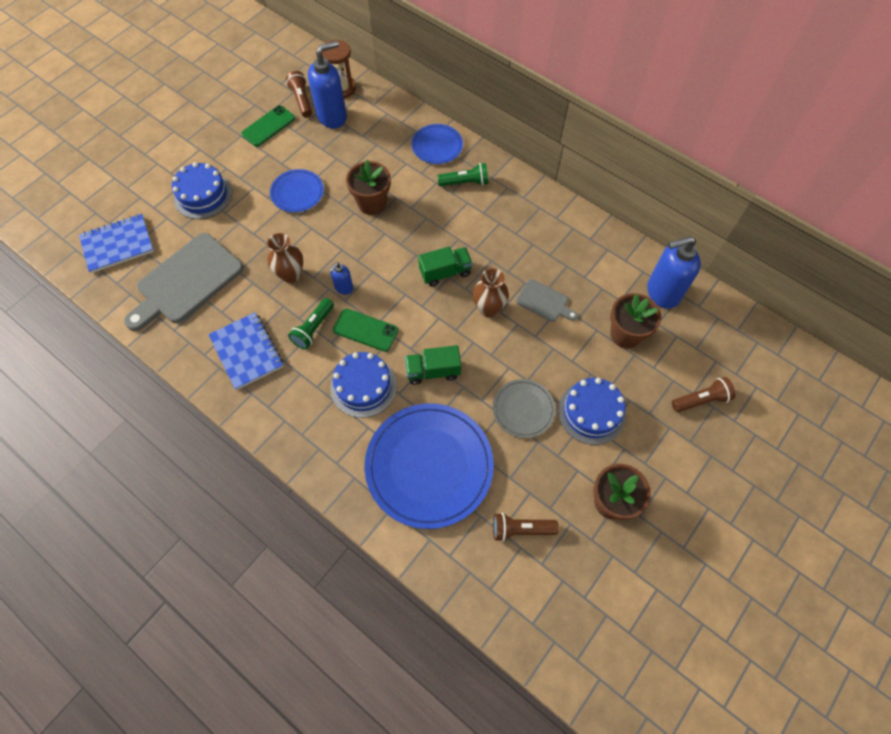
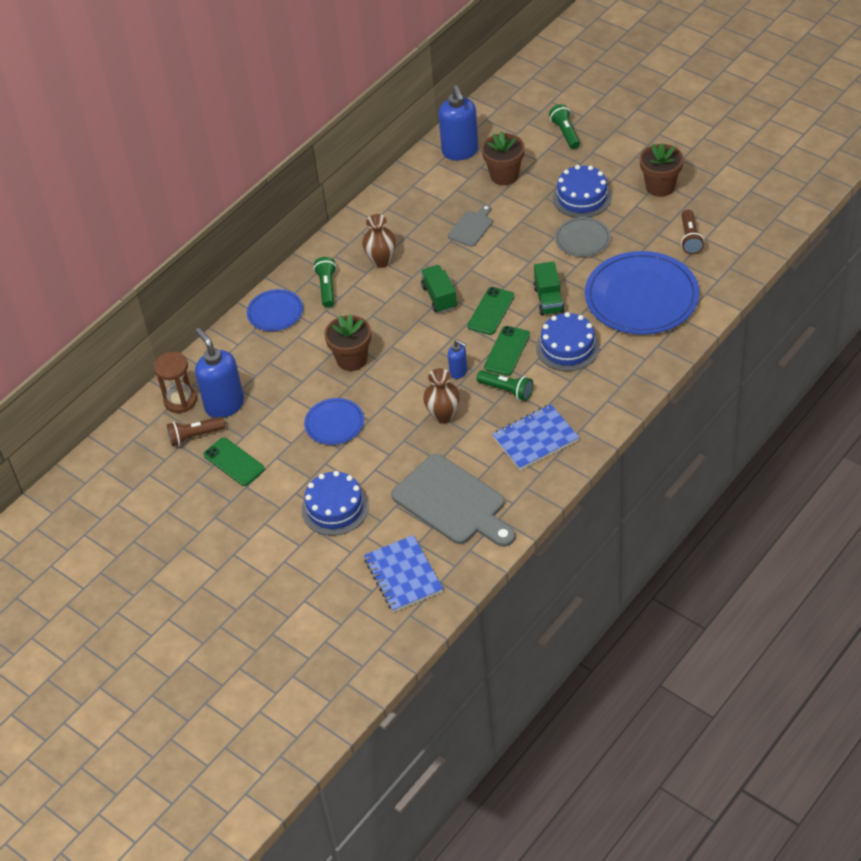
camera: 85 degrees left, 15 degrees down
brown vase [473,268,509,317] -> brown vase moved to [362,214,396,268]
brown flashlight [672,377,735,412] -> green flashlight [549,104,580,149]
none -> green phone [468,287,515,335]

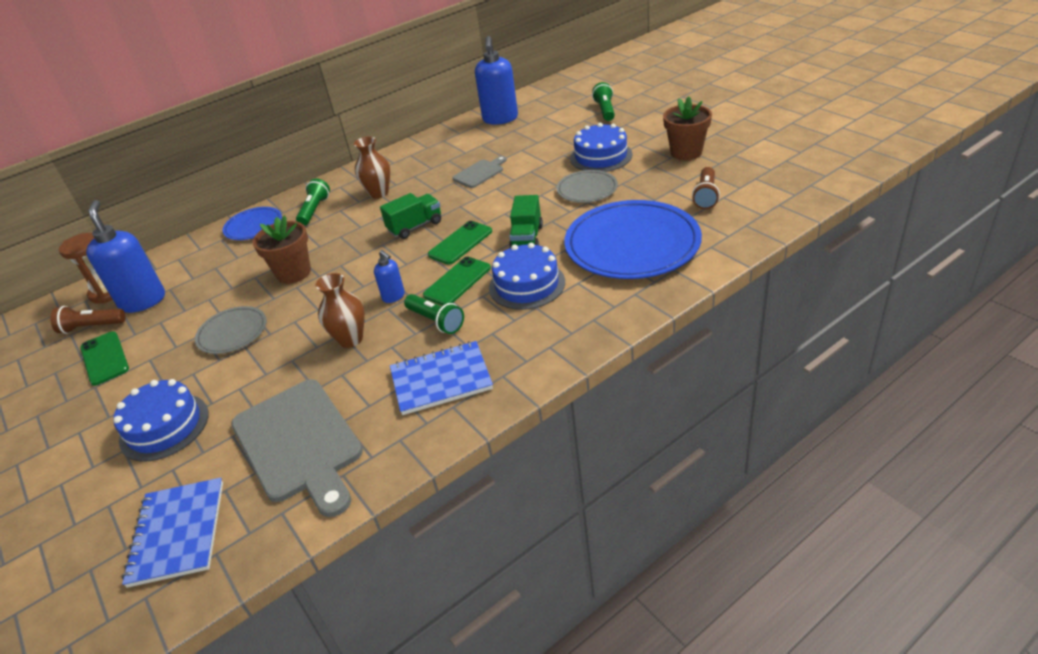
camera: 15 degrees right, 10 degrees down
blue plate [304,398,364,445] -> grey plate [195,306,267,354]
green truck [421,265,457,313] -> green truck turned 60 degrees clockwise [380,193,441,239]
brown flower pot [482,131,525,185] -> none

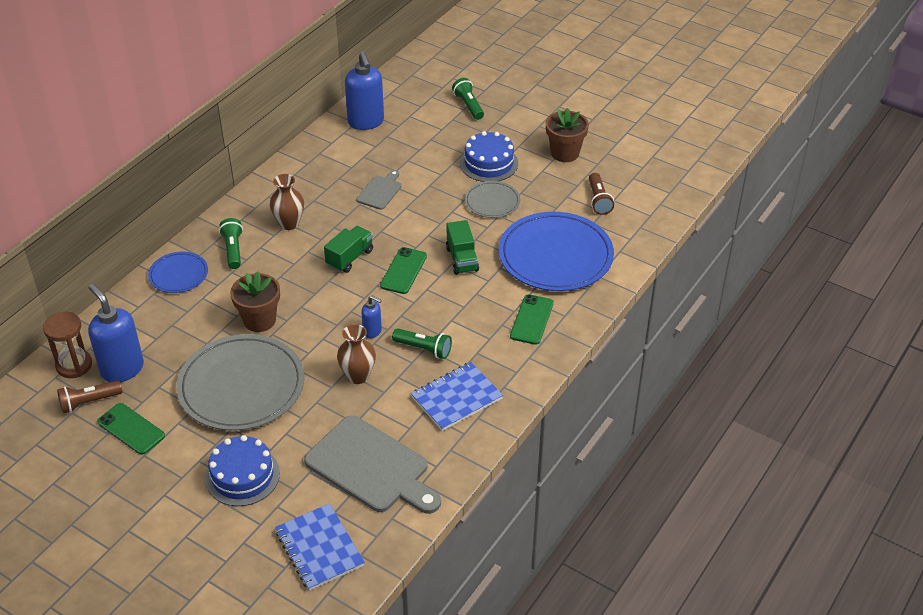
camera: 25 degrees left, 5 degrees up
grey plate [195,306,267,354] -> grey plate [176,334,304,431], size x1.97
green phone [423,257,491,305] -> green phone moved to [510,294,554,345]
blue cake [489,243,565,310] -> none

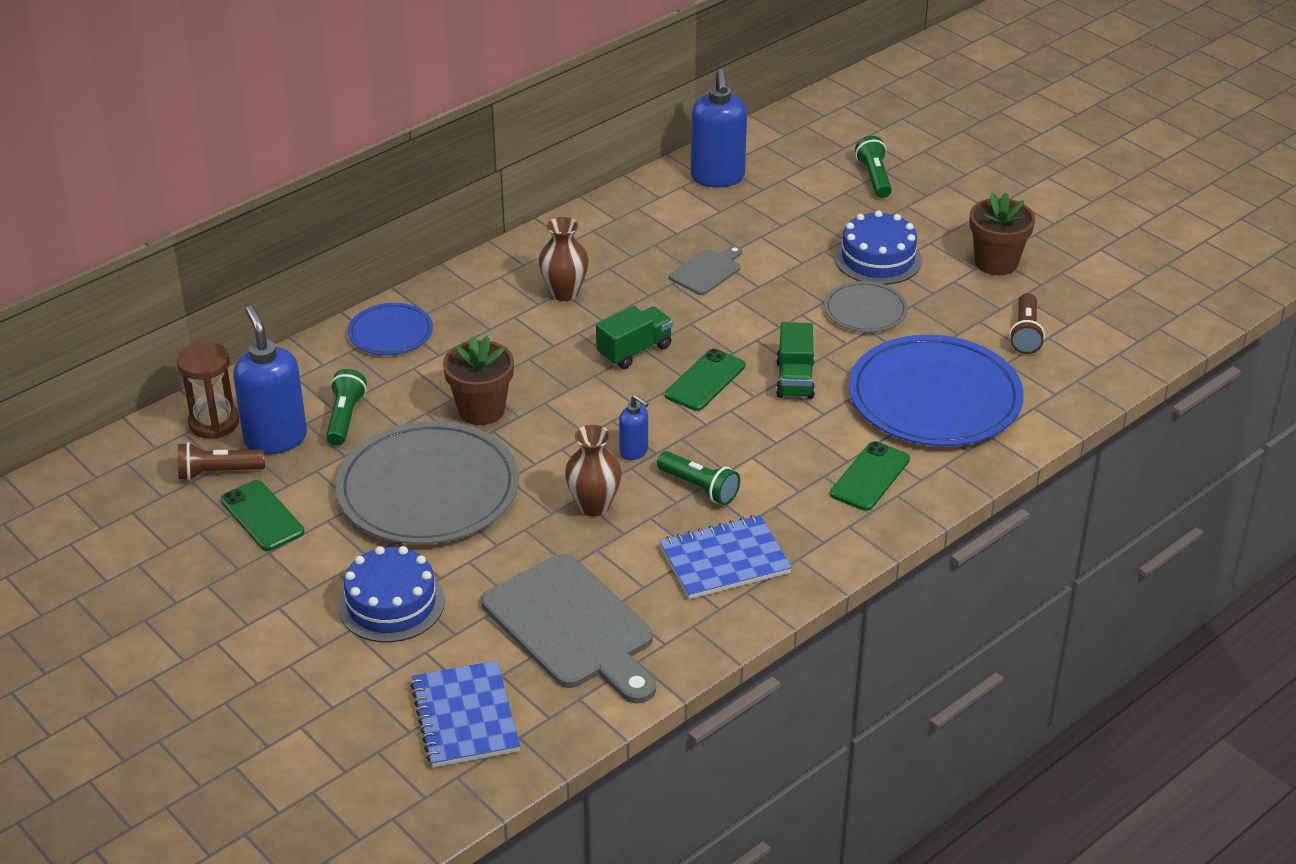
camera: 15 degrees right, 5 degrees down
green flashlight [219,218,243,269] -> green flashlight moved to [326,369,367,446]

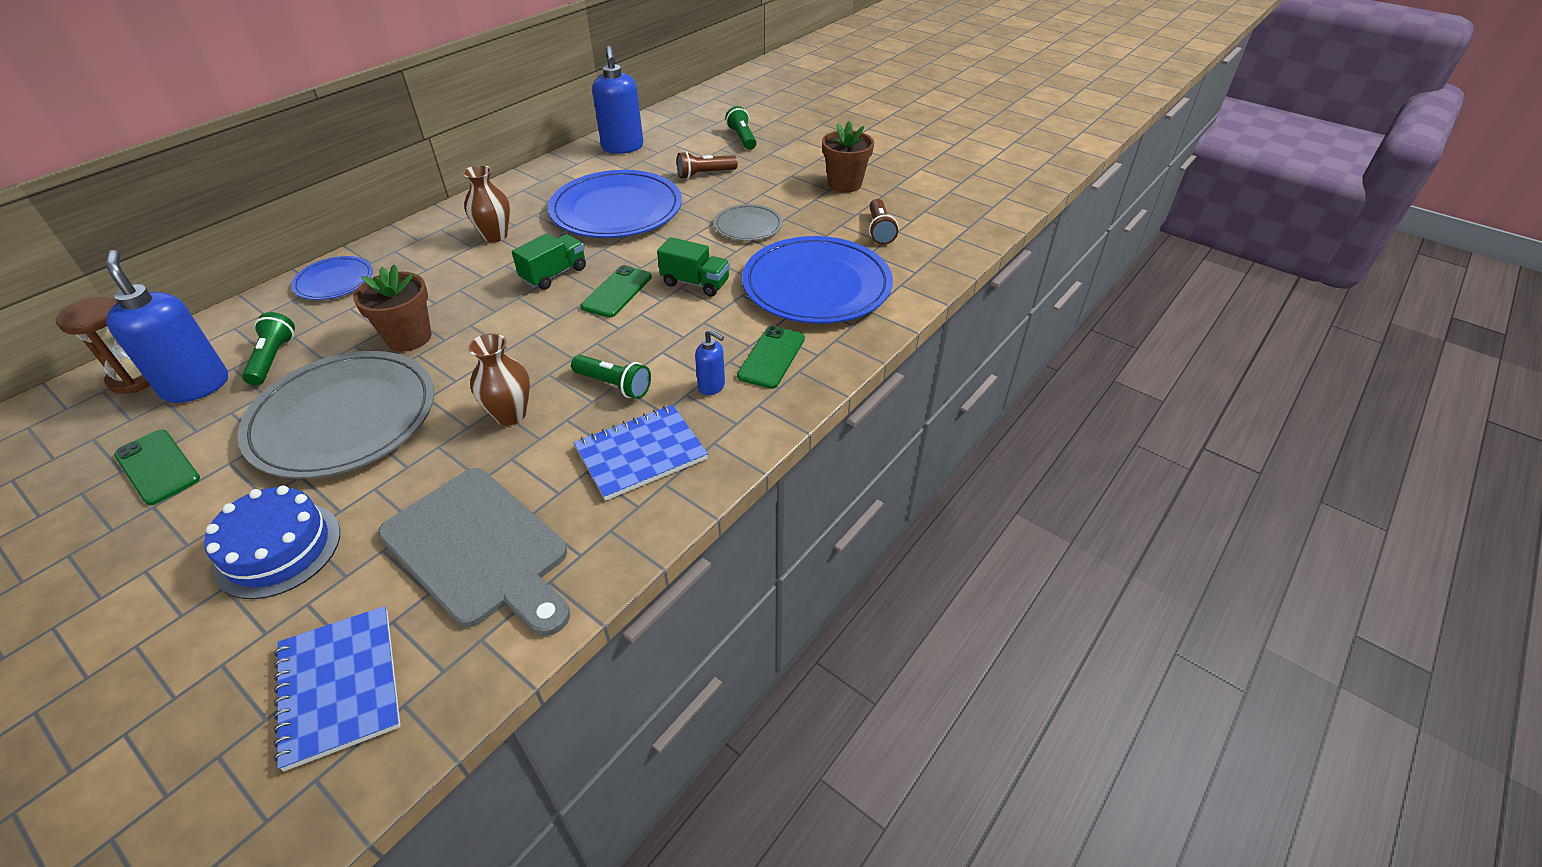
camera: 10 degrees left, 5 degrees up
brown flashlight [178,442,265,480] -> brown flashlight moved to [677,151,737,179]
blue soap dispenser [619,395,649,460] -> blue soap dispenser moved to [695,329,725,395]
grey cutting board [669,246,742,295] -> blue plate [548,170,682,238]
green truck [776,322,815,399] -> green truck turned 60 degrees counterclockwise [657,237,730,297]
blue cake [834,210,922,285] -> none

